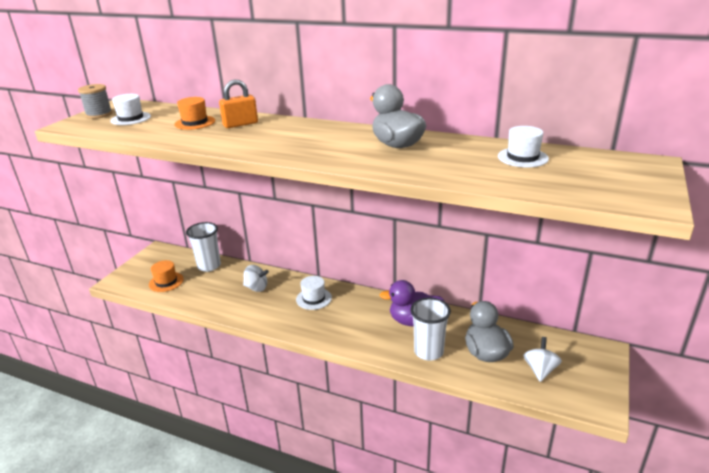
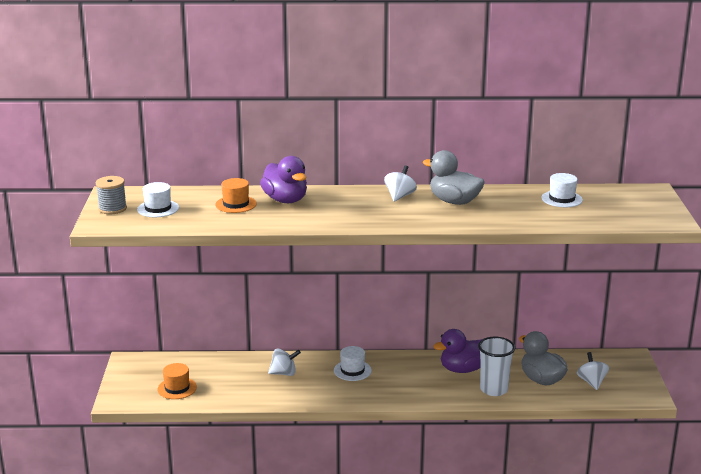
camera: 25 degrees left, 5 degrees down
white cup [186,222,221,272] -> none
orange padlock [219,80,258,128] -> purple duck [260,156,307,203]
none -> white spinning top [384,165,417,202]

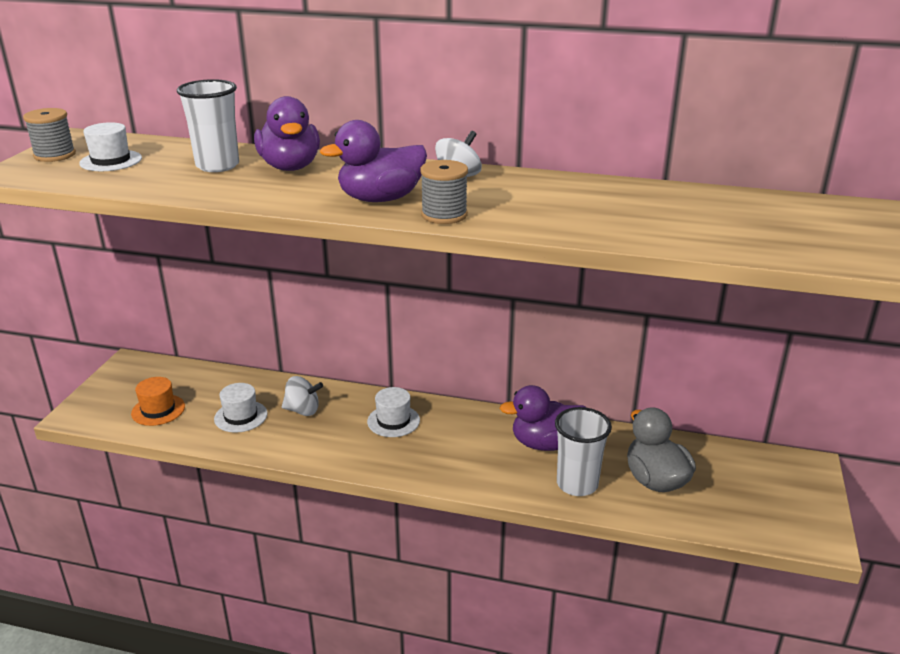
camera: 15 degrees right, 5 degrees up
orange hat [215,178,257,213] -> white cup [177,79,239,172]
grey duck [423,150,485,205] -> none
white hat [541,173,583,207] -> white hat moved to [214,383,268,433]
white spinning top [577,352,609,390] -> none
none -> purple duck [320,120,427,202]
none -> grey spool [420,160,468,224]

